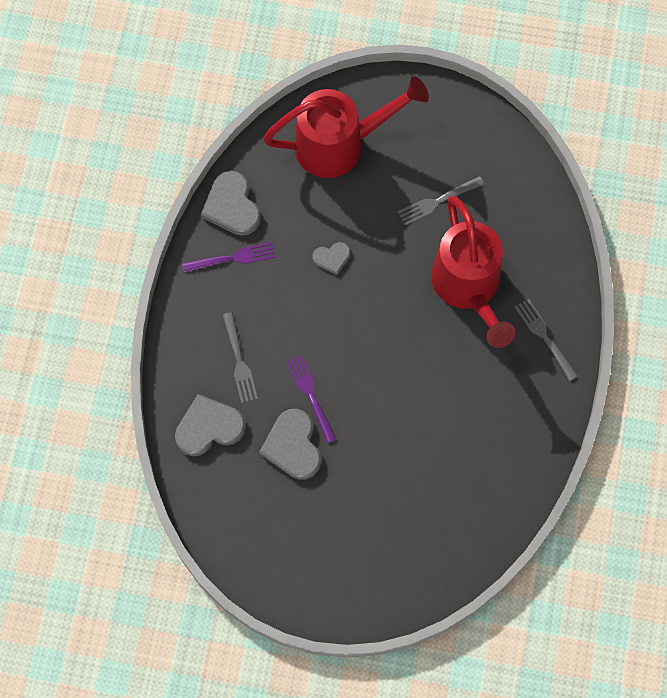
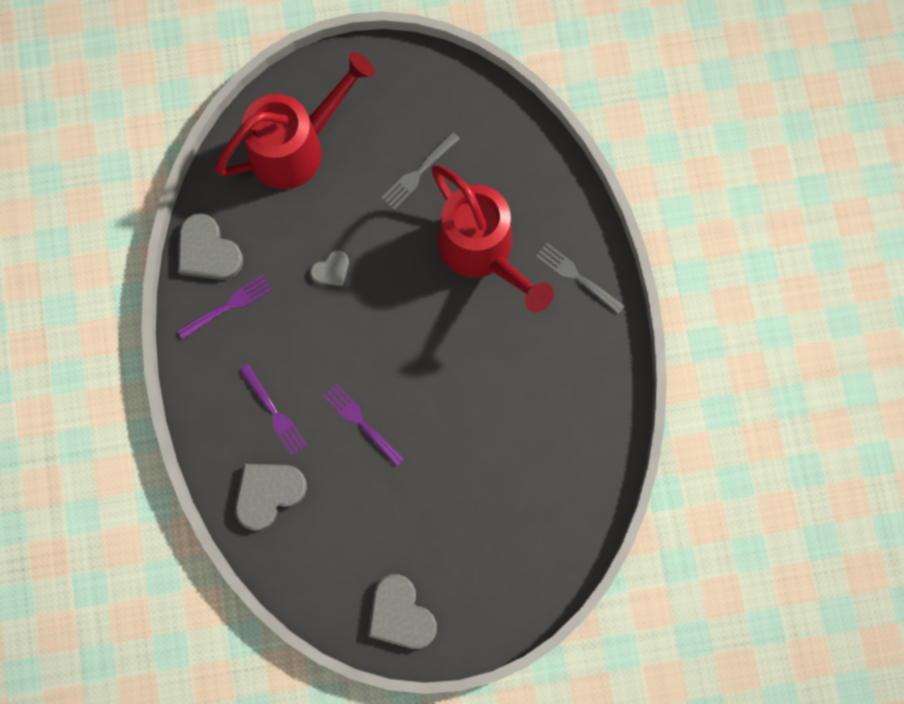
camera: 20 degrees left, 5 degrees up
grey fork [223,312,258,403] -> purple fork [239,364,308,456]
grey heart [259,409,321,480] -> grey heart moved to [368,574,437,649]

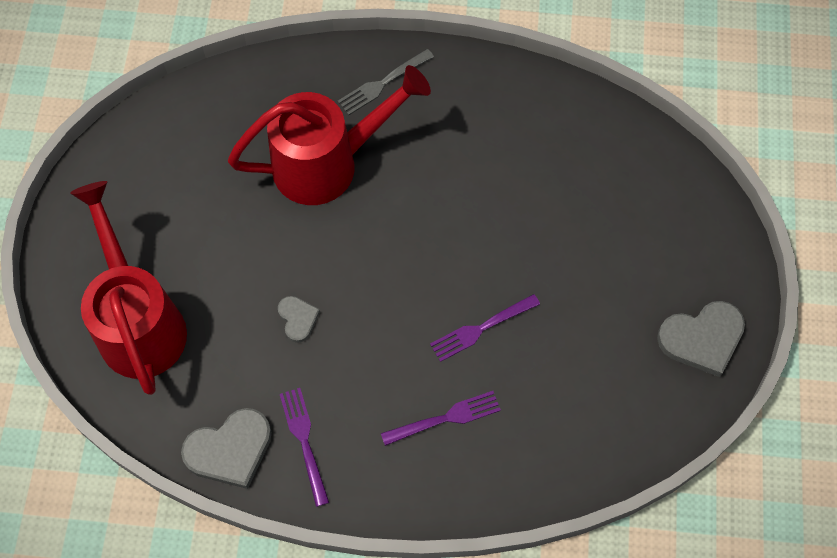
camera: 75 degrees left, 10 degrees down
grey heart [235,464,307,531] -> none
grey fork [382,132,460,210] -> none

